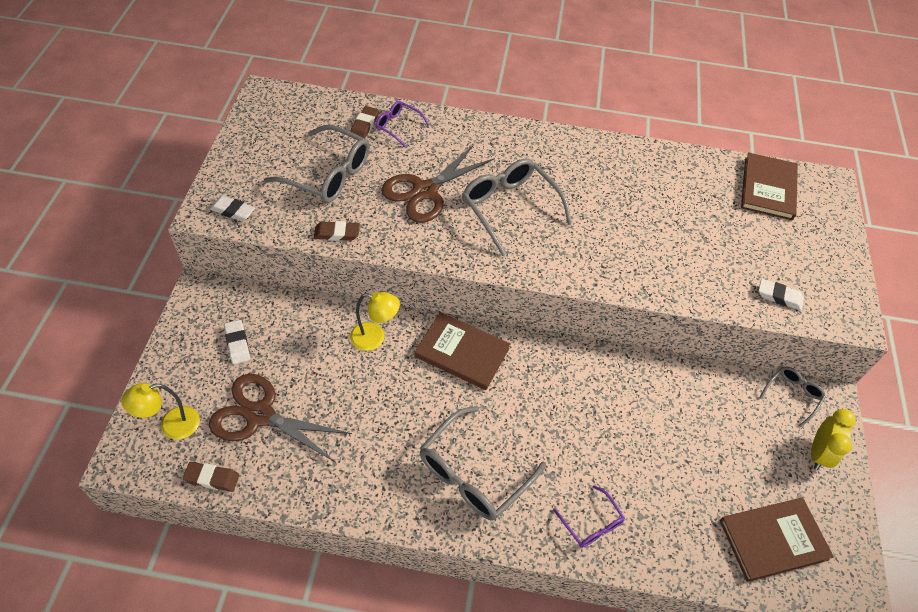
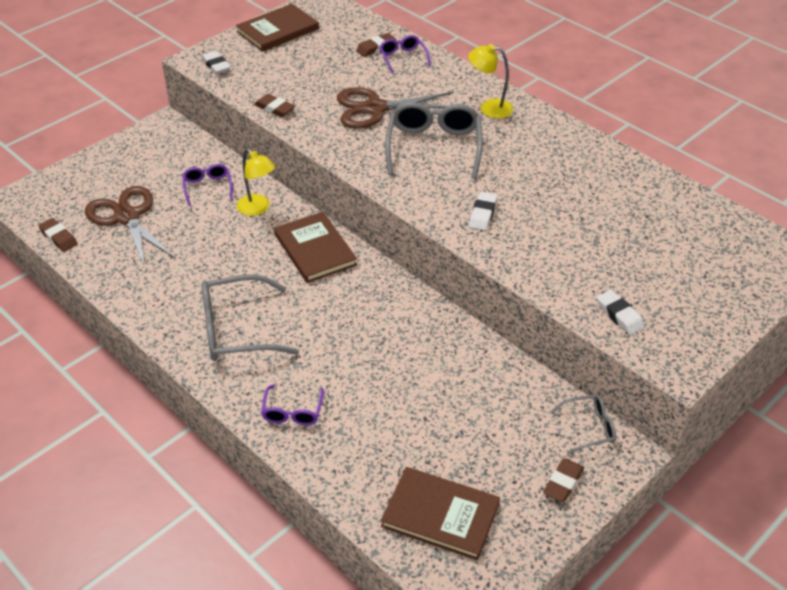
camera: 40 degrees right, 10 degrees down
yellow lamp [122,383,200,440] -> yellow lamp moved to [468,44,513,118]
white eraser [224,320,250,364] -> white eraser moved to [469,192,497,231]
grey glasses [264,125,370,203] -> none
brown book [741,152,798,220] -> brown book moved to [236,4,319,52]
yellow clock [811,409,856,470] -> brown eraser [543,458,584,502]
none -> purple glasses [182,164,233,206]

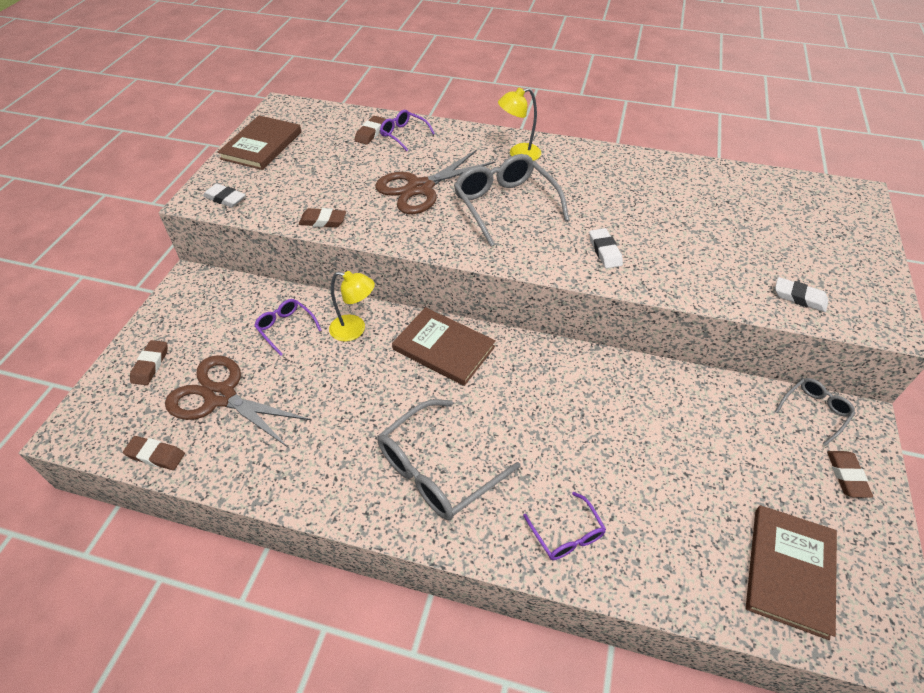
camera: 30 degrees left, 5 degrees up
brown book [381,467,500,560] -> brown book turned 60 degrees counterclockwise [746,505,837,640]
none -> brown eraser [130,340,167,385]

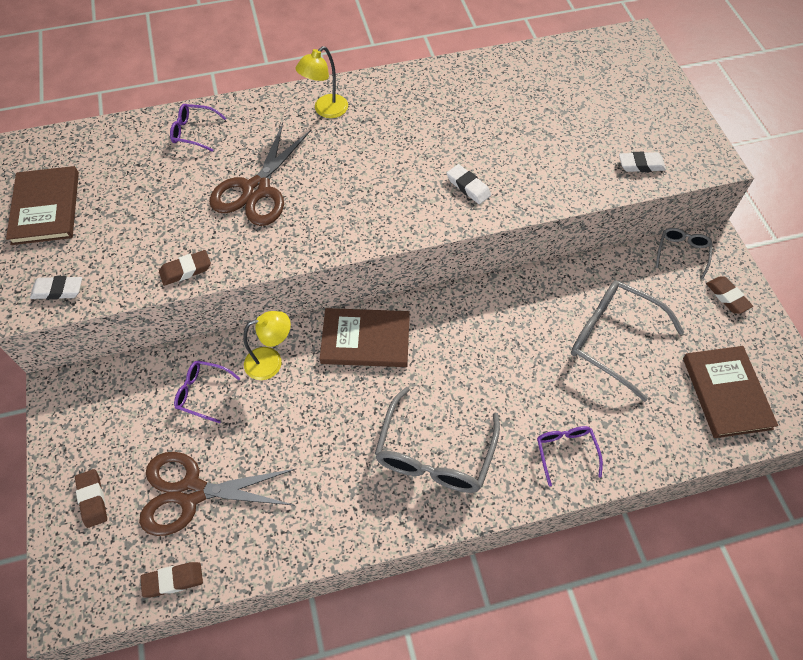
camera: 30 degrees left, 10 degrees up
brown eraser [355,116,386,144] -> none
grey glasses [454,154,569,246] -> grey glasses moved to [571,280,684,402]
purple glasses [523,492,606,560] -> purple glasses turned 135 degrees counterclockwise [537,426,603,486]

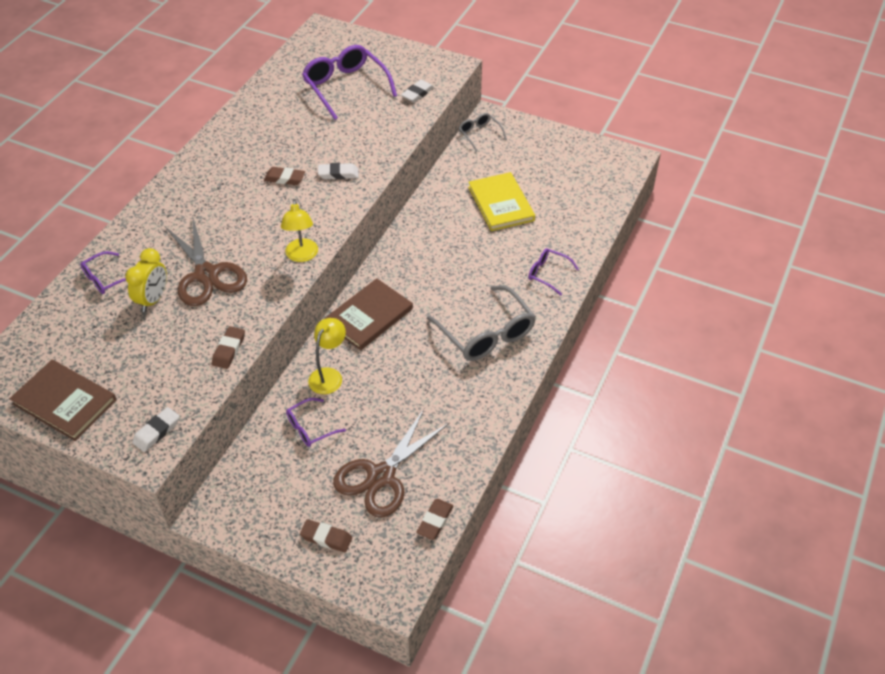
camera: 50 degrees left, 10 degrees down
yellow lamp [295,46,348,118] -> yellow lamp moved to [281,199,318,262]
grey glasses [571,280,684,402] -> yellow book [468,172,535,231]
brown book [683,346,778,438] -> none
brown eraser [706,277,753,314] -> brown eraser moved to [264,167,305,185]
none -> yellow clock [125,248,167,312]
none -> purple glasses [302,45,397,120]

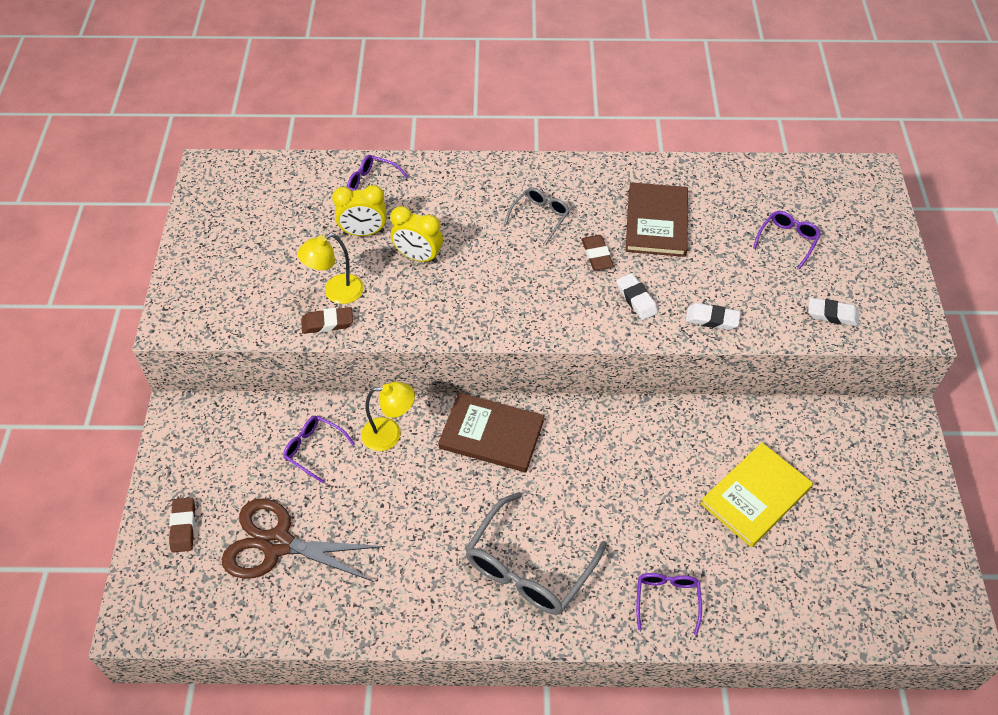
camera: 65 degrees right, 5 degrees up
brown book [10,360,117,441] -> brown book moved to [626,182,688,257]
white eraser [132,407,180,452] -> white eraser moved to [686,303,741,330]
brown scissors [165,218,247,306] -> yellow clock [390,206,443,263]
yellow lamp [281,199,318,262] -> yellow lamp moved to [297,233,364,304]
purple glasses [302,45,397,120] -> purple glasses [753,211,821,269], size x0.53
brown eraser [416,499,453,540] -> none
grey glasses [459,113,507,152] -> grey glasses moved to [504,187,570,244]

